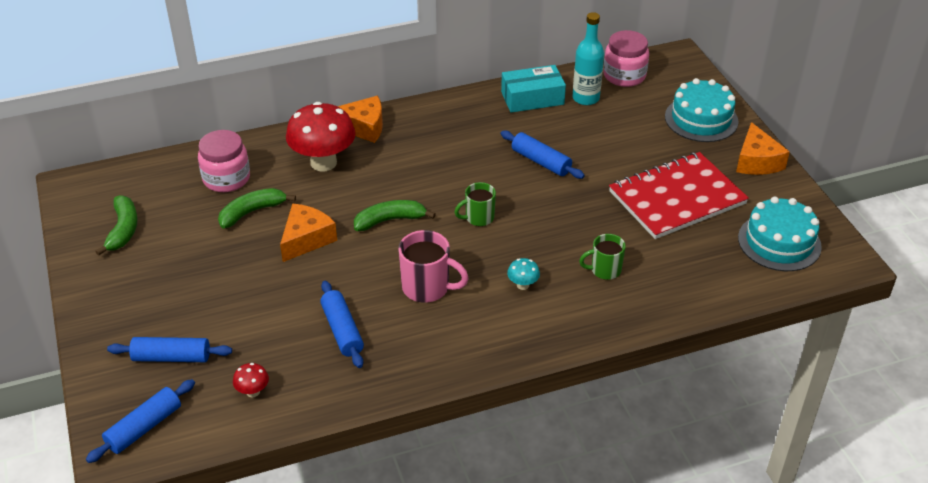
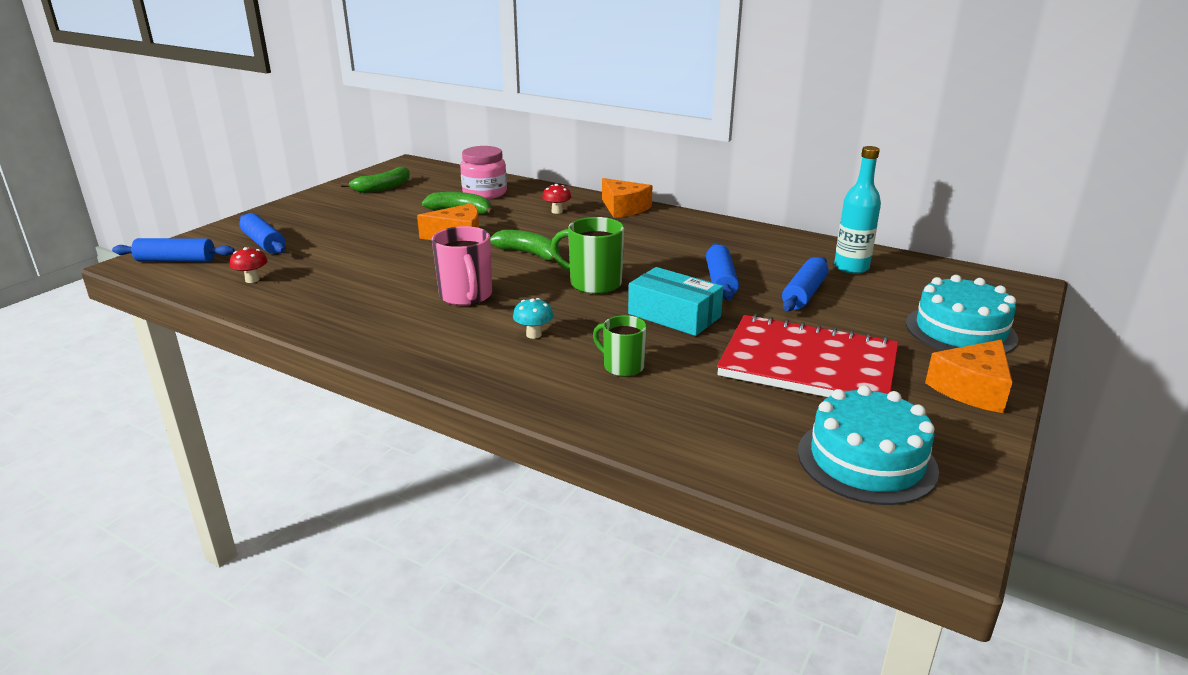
camera: 50 degrees right, 15 degrees down
red mushroom [286,102,356,171] -> red mushroom [542,184,571,214], size x0.43
blue rolling pin [320,281,364,368] -> blue rolling pin moved to [782,257,829,311]
green mug [454,182,496,226] -> green mug [551,217,625,294], size x1.54
turquoise box [501,65,566,113] -> turquoise box moved to [628,267,724,336]
pink jar [603,30,649,87] -> none

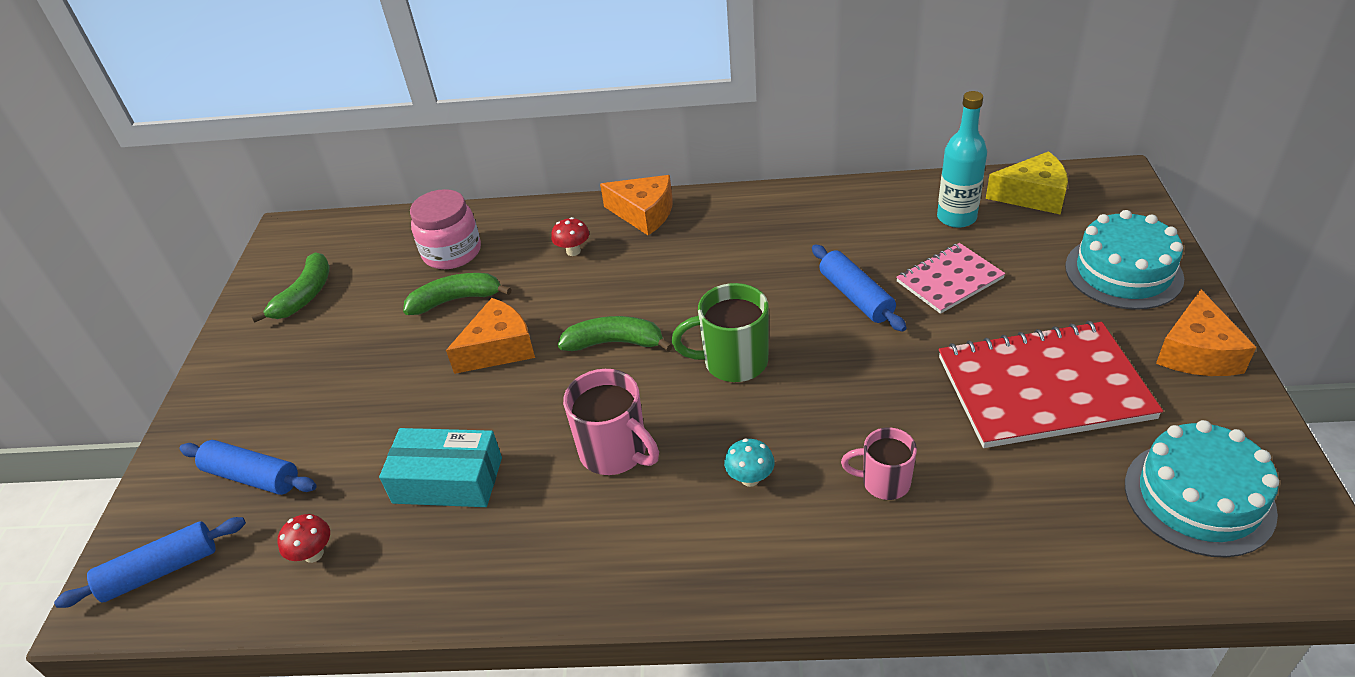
camera: 25 degrees left, 15 degrees up
green mug [593,315,647,377] -> pink mug [841,427,917,500]
turquoise box [628,267,724,336] -> turquoise box moved to [379,428,502,507]
blue rolling pin [782,257,829,311] -> pink notebook [896,243,1006,314]
none -> yellow cheese [986,151,1068,214]

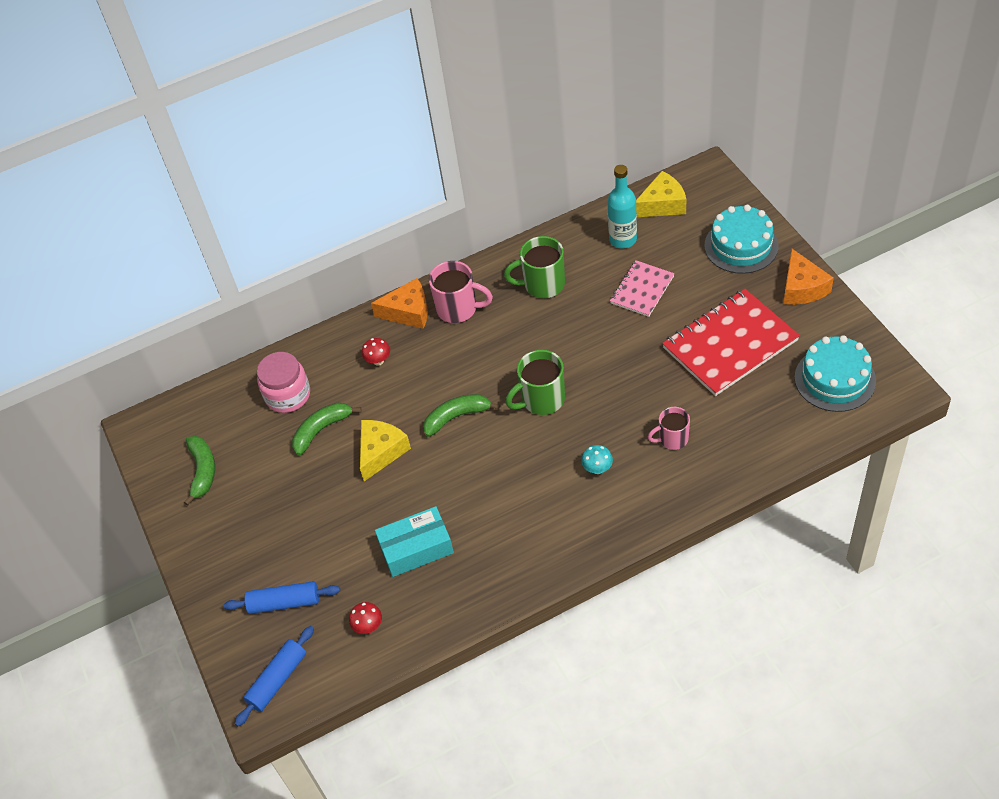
camera: 25 degrees left, 10 degrees up
orange cheese [446,298,535,374] -> yellow cheese [360,420,411,481]
pink mug [563,369,659,475] -> pink mug moved to [429,261,493,323]
blue rolling pin [812,244,907,332] -> none
none -> green mug [504,236,565,298]

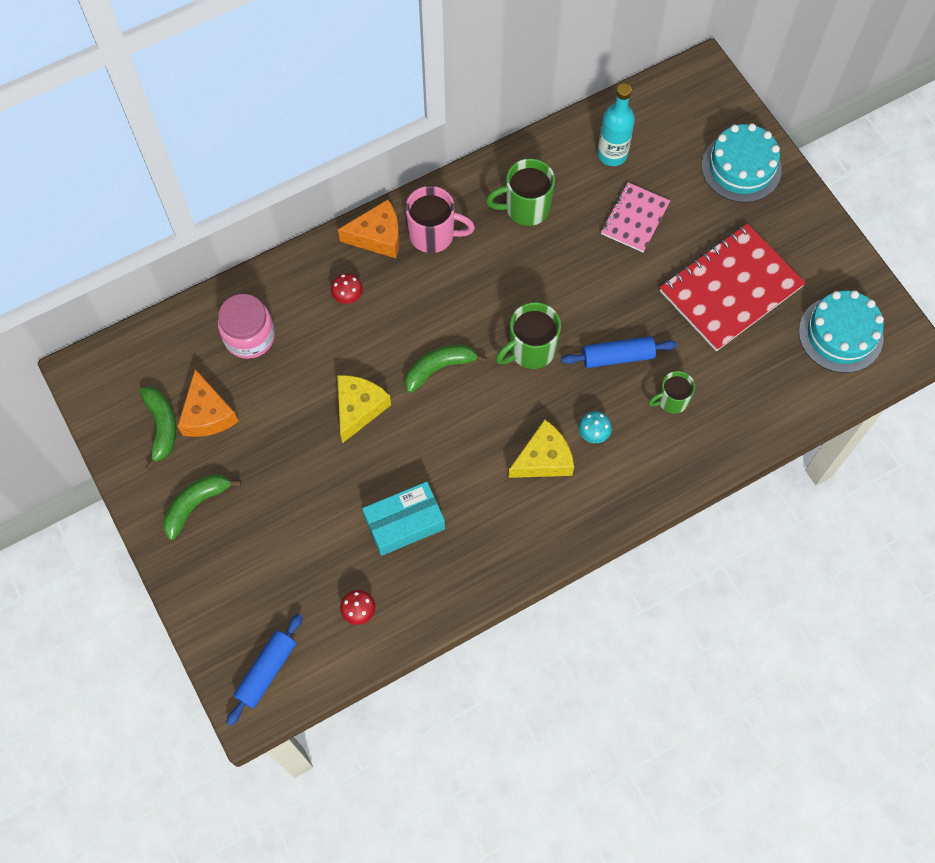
camera: 10 degrees left, 15 degrees up
blue rolling pin [224,581,340,614] -> blue rolling pin moved to [561,336,677,368]
green banana [292,403,362,455] -> green banana moved to [163,474,241,540]
yellow cheese [636,171,686,217] -> yellow cheese moved to [508,419,574,478]
pink mug [648,407,690,450] -> green mug [648,371,695,414]
orange cheese [784,249,834,305] -> orange cheese moved to [178,369,239,437]

